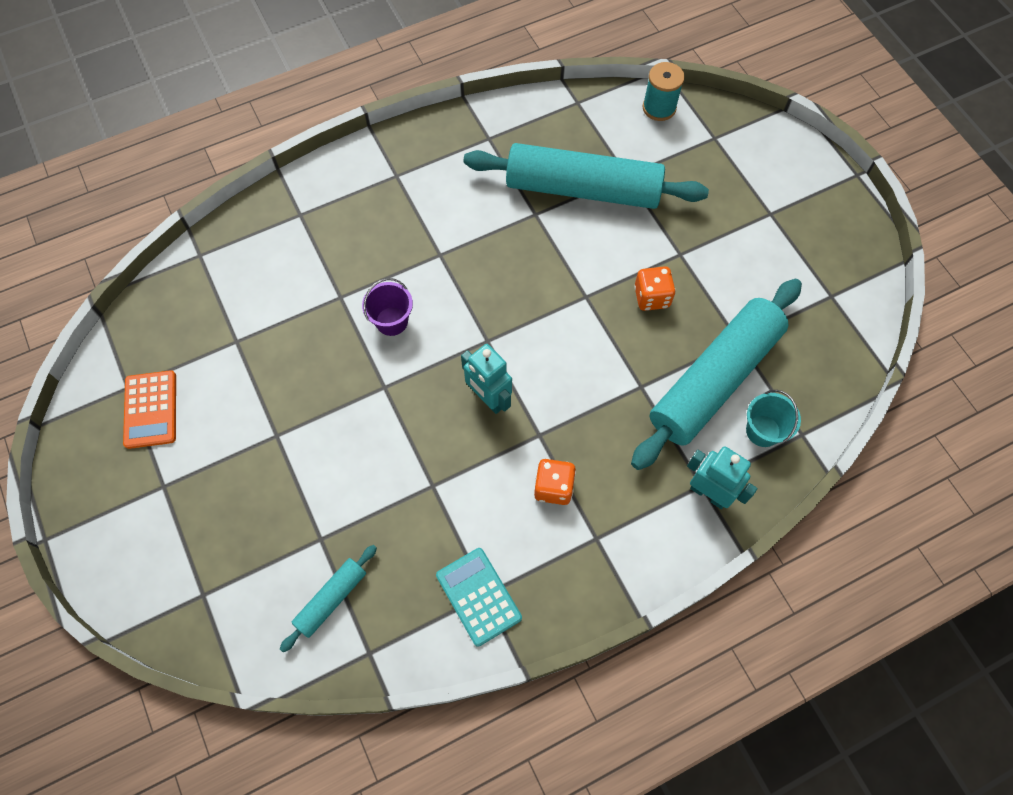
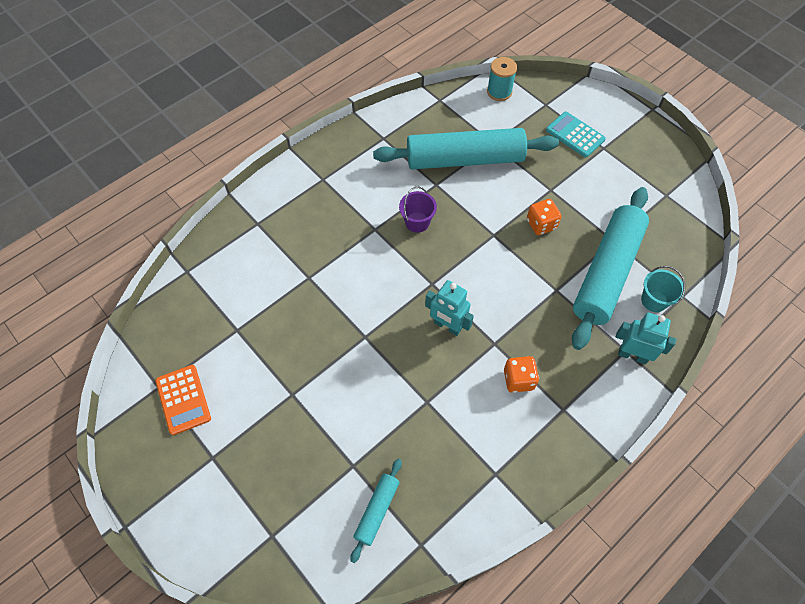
camera: 15 degrees left, 5 degrees down
purple bucket [362,278,413,336] -> purple bucket moved to [399,187,437,233]
turquoise calculator [436,548,522,647] -> turquoise calculator moved to [546,112,606,157]

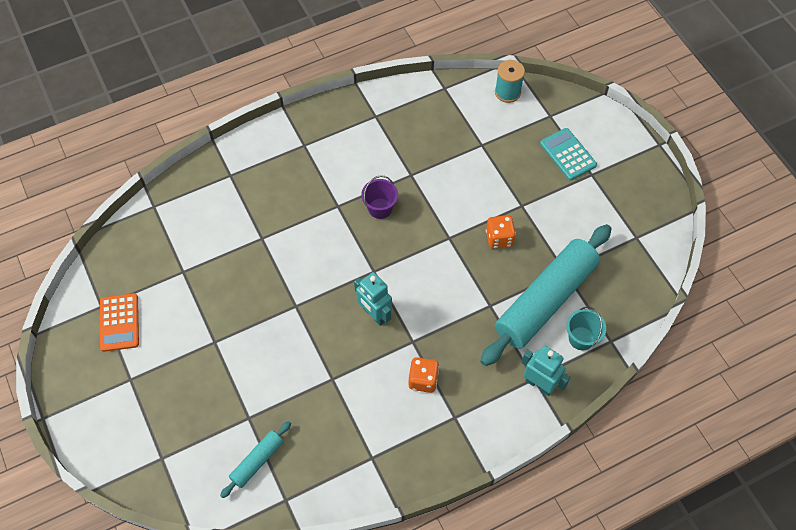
camera: 15 degrees right, 0 degrees up
turquoise rolling pin [373,128,559,169] -> none

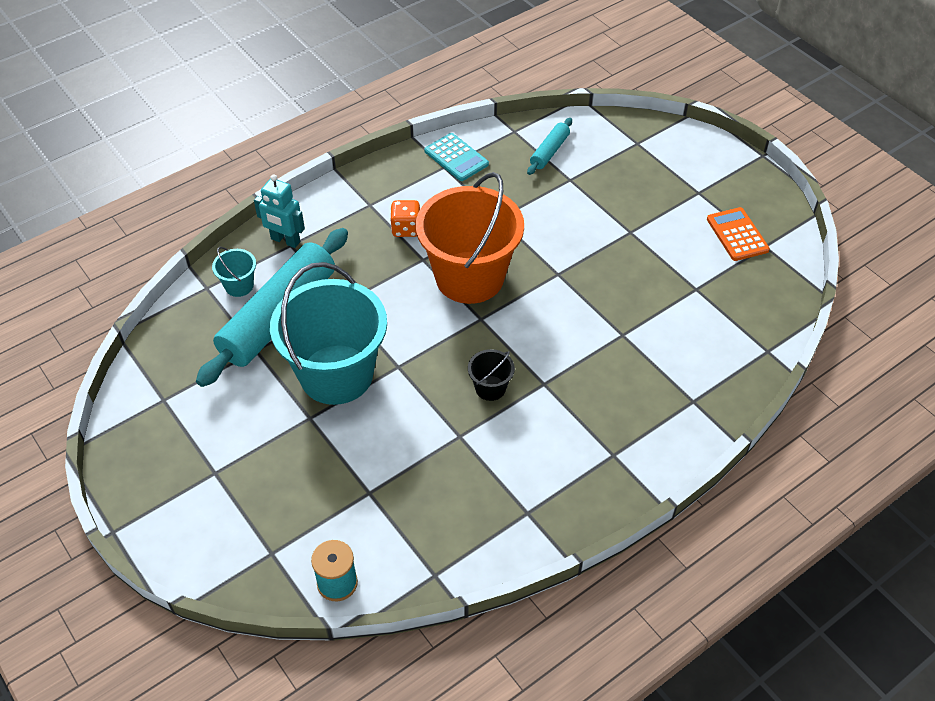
camera: 170 degrees right, 10 degrees down
turquoise robot [354,272,392,326] -> orange bucket [416,172,524,304]
purple bucket [361,175,398,219] -> black bucket [468,349,515,401]
orange dice [486,215,516,249] -> turquoise bucket [270,262,387,405]
turquoise calculator [540,128,597,180] -> turquoise calculator moved to [424,133,489,181]

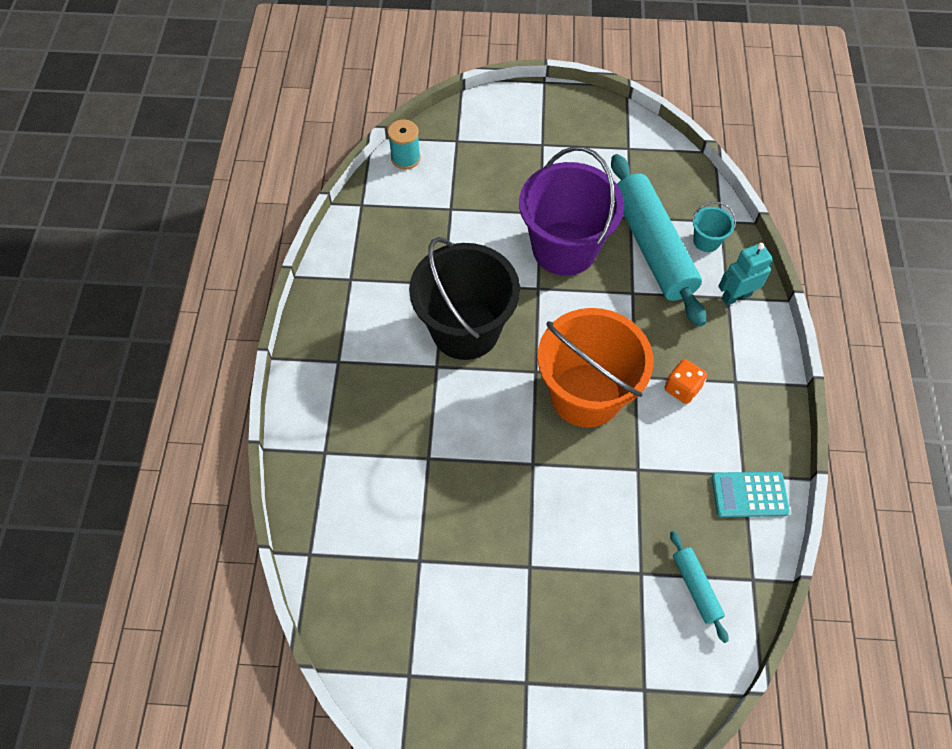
camera: 130 degrees right, 10 degrees up
turquoise bucket [270,262,387,405] -> purple bucket [519,146,624,276]
black bucket [468,349,515,401] -> black bucket [409,237,520,360], size x2.42
orange calculator [707,207,770,261] -> none

